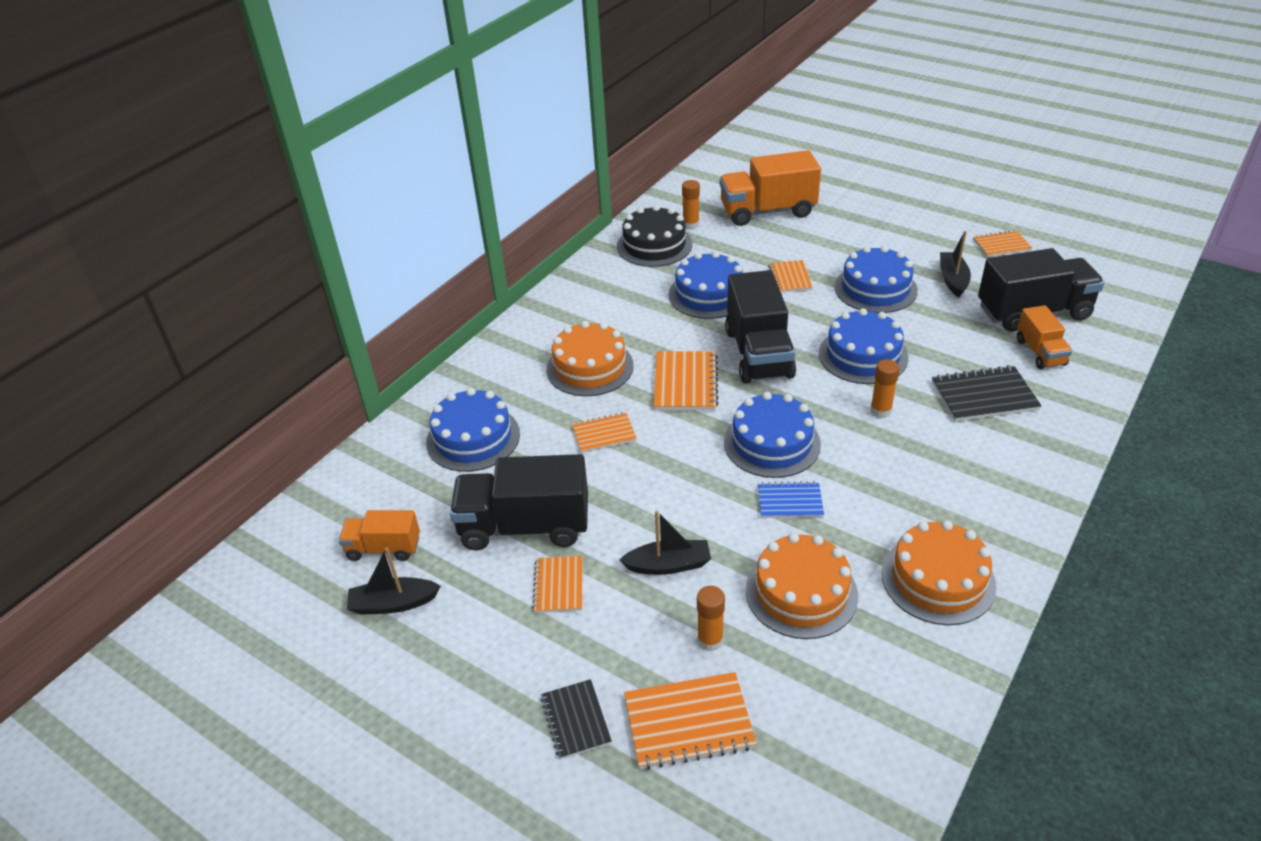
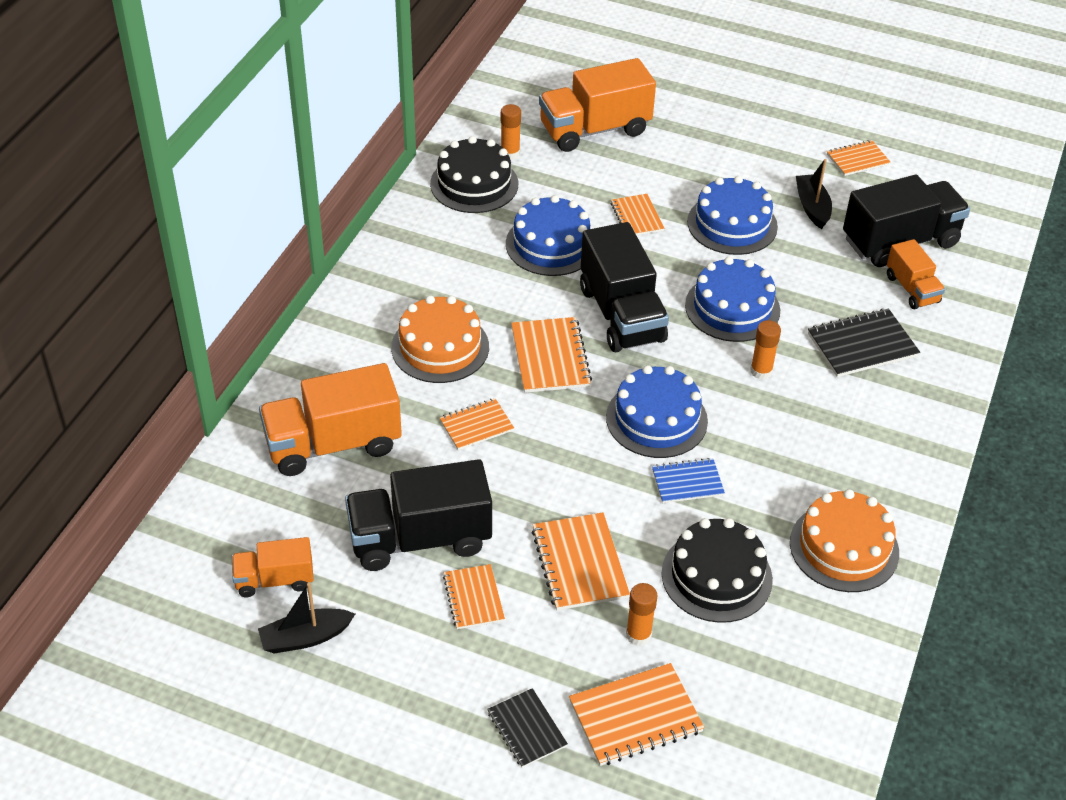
camera: 15 degrees left, 5 degrees up
blue cake [426,388,520,472] -> orange truck [259,363,402,476]
black boat [619,510,711,575] -> orange notebook [531,513,630,610]
orange cake [746,533,858,639] -> black cake [661,518,773,623]

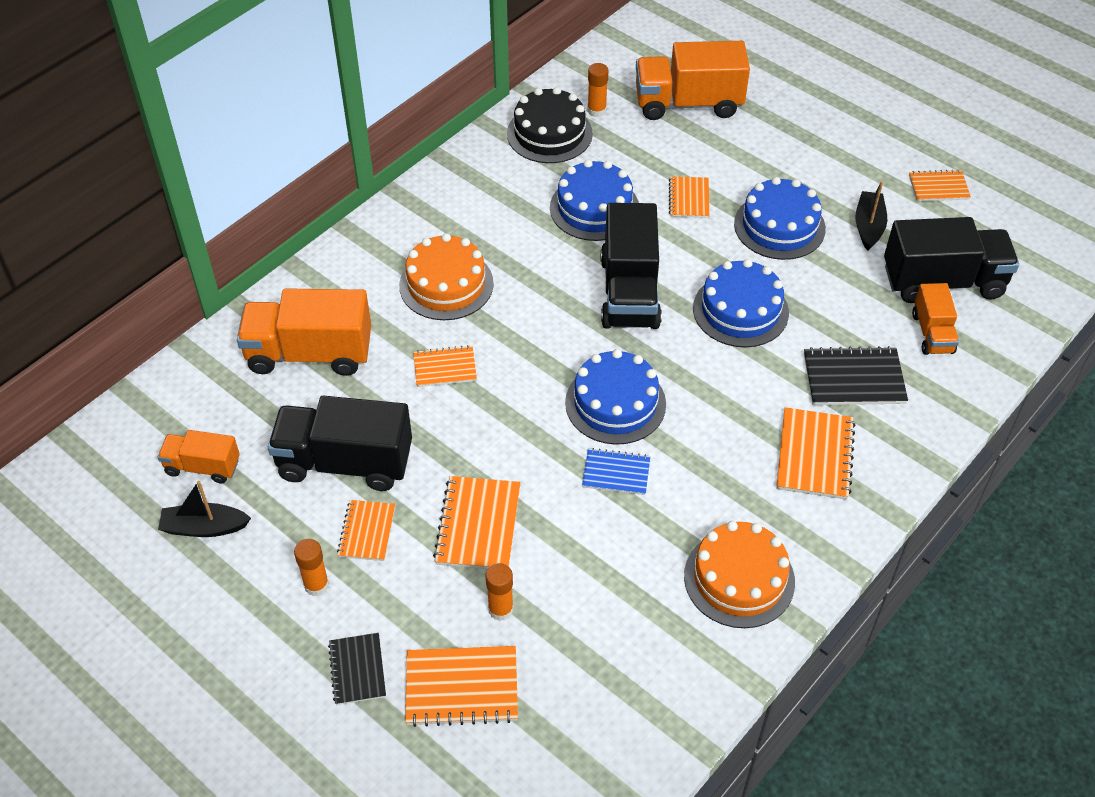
camera: 20 degrees right, 5 degrees up
orange notebook [511,317,592,393] -> orange notebook moved to [776,407,856,500]
black cake [661,518,773,623] -> none
orange glue stick [750,320,781,380] -> orange glue stick moved to [294,539,329,596]

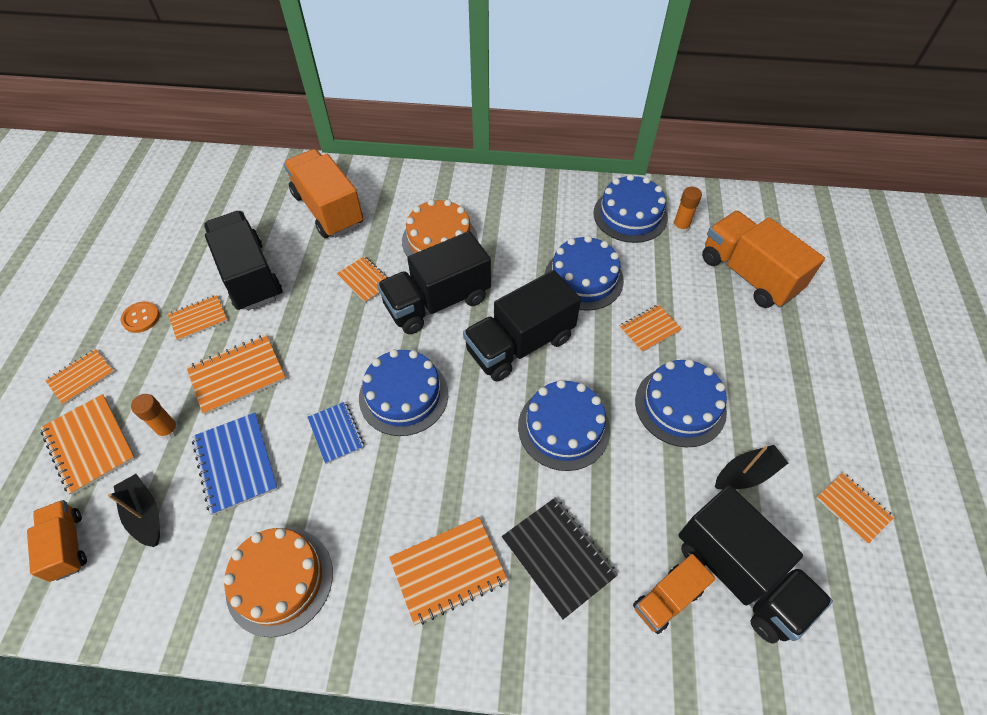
camera: 55 degrees right, 5 degrees up
orange truck [158,430,240,483] -> orange truck moved to [27,500,87,582]
black boat [158,481,251,537] -> black boat moved to [108,474,160,547]
orange glue stick [294,539,329,596] -> orange button [121,301,160,333]
black notebook [328,633,386,705] -> orange notebook [45,349,114,405]
black cake [507,87,593,163] -> blue cake [594,174,668,243]
none -> blue notebook [192,413,278,515]
none -> black truck [377,231,491,334]

